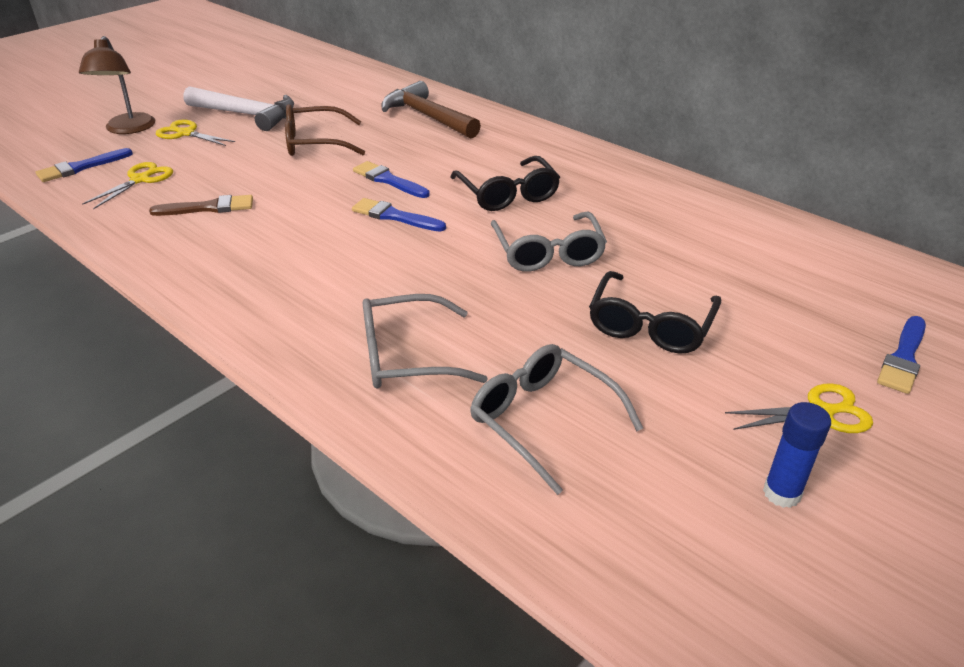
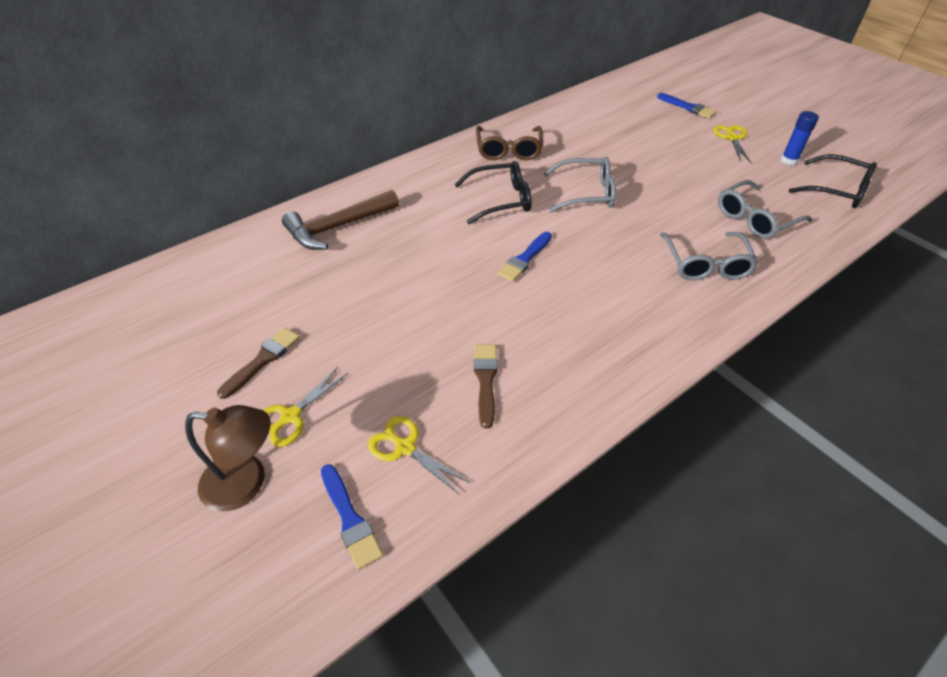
camera: 80 degrees left, 10 degrees up
white hammer [183,86,294,131] -> brown brush [217,327,300,399]
brown glasses [285,104,365,156] -> brown glasses moved to [476,126,543,160]
blue brush [353,161,430,198] -> none
black glasses [589,271,721,354] -> black glasses moved to [789,154,877,208]

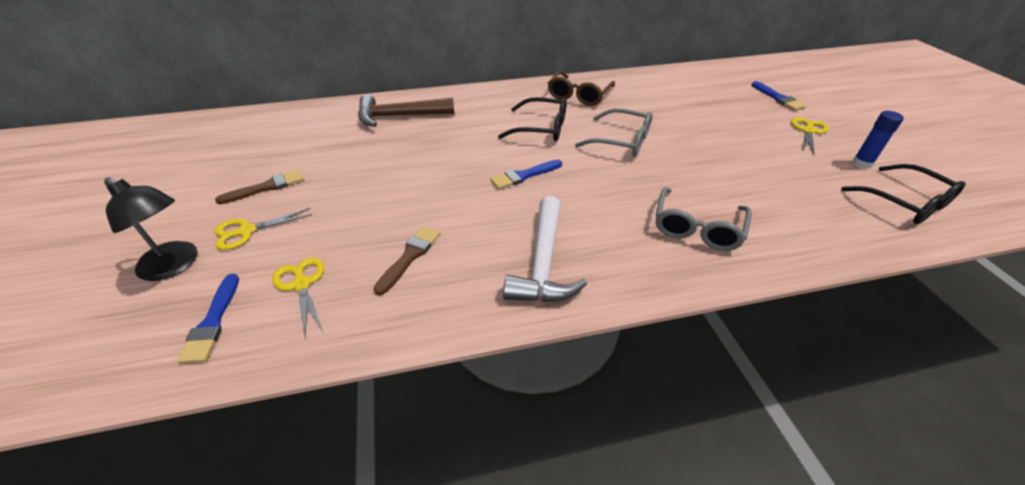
camera: 25 degrees right, 5 degrees down
brown lamp [185,405,271,511] -> black lamp [104,177,197,281]
grey glasses [718,180,812,239] -> none
none -> white hammer [503,196,587,302]

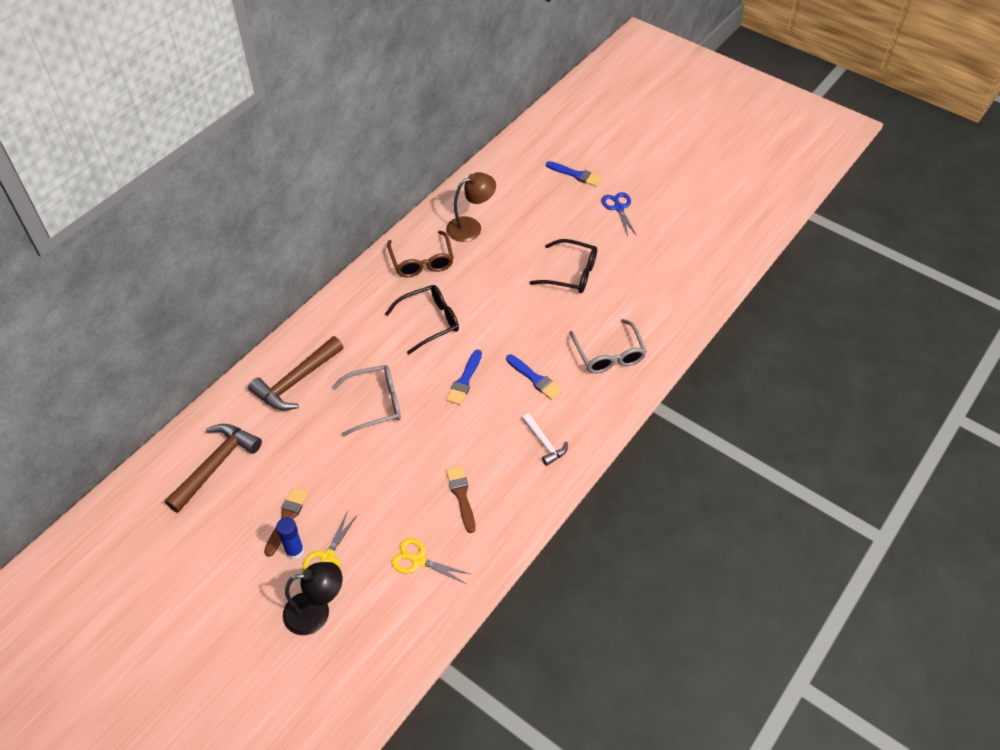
camera: 40 degrees left, 10 degrees up
blue brush [177,274,239,364] -> blue brush moved to [506,354,562,400]
white hammer [503,196,587,302] -> white hammer [522,413,568,466], size x0.57
grey glasses [575,108,653,157] -> grey glasses moved to [332,365,401,436]
yellow scissors [791,117,828,155] -> blue scissors [601,192,637,236]
black glasses [841,164,966,224] -> black glasses moved to [529,239,597,293]
blue glue stick [852,111,904,169] -> blue glue stick moved to [276,517,304,560]
none -> brown hammer [165,424,262,513]
none -> brown lamp [446,172,496,242]

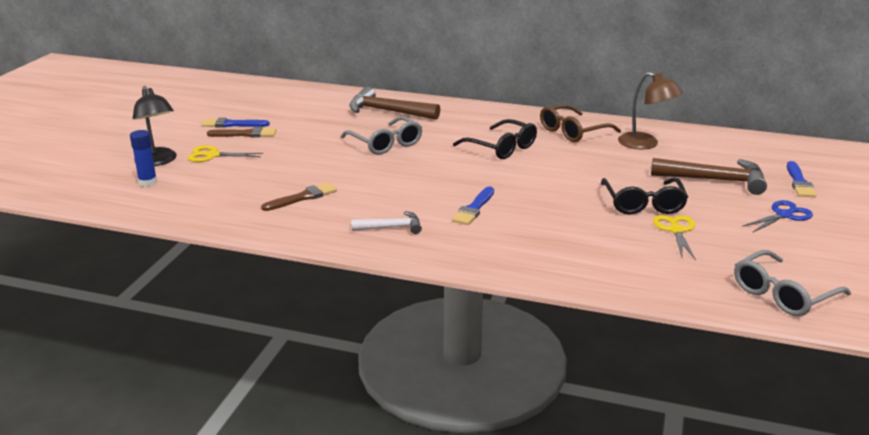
camera: 70 degrees right, 25 degrees down
brown hammer [165,424,262,513] -> brown hammer moved to [651,158,767,195]
blue glue stick [276,517,304,560] -> blue glue stick moved to [130,130,157,187]
yellow scissors [392,538,470,584] -> yellow scissors moved to [653,215,696,260]
blue brush [446,350,482,405] -> blue brush moved to [201,118,270,128]
white hammer [522,413,568,466] -> white hammer turned 135 degrees counterclockwise [351,211,422,234]
grey glasses [569,319,647,373] -> grey glasses moved to [734,250,851,316]

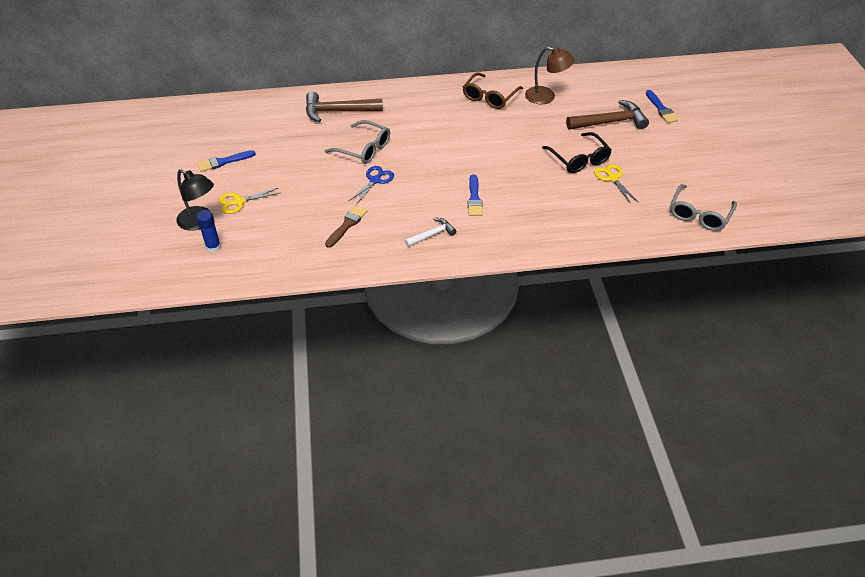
camera: 25 degrees left, 20 degrees up
brown brush [207,127,276,137] -> none
black glasses [453,119,537,159] -> none
blue scissors [742,200,813,233] -> blue scissors moved to [348,166,394,205]

